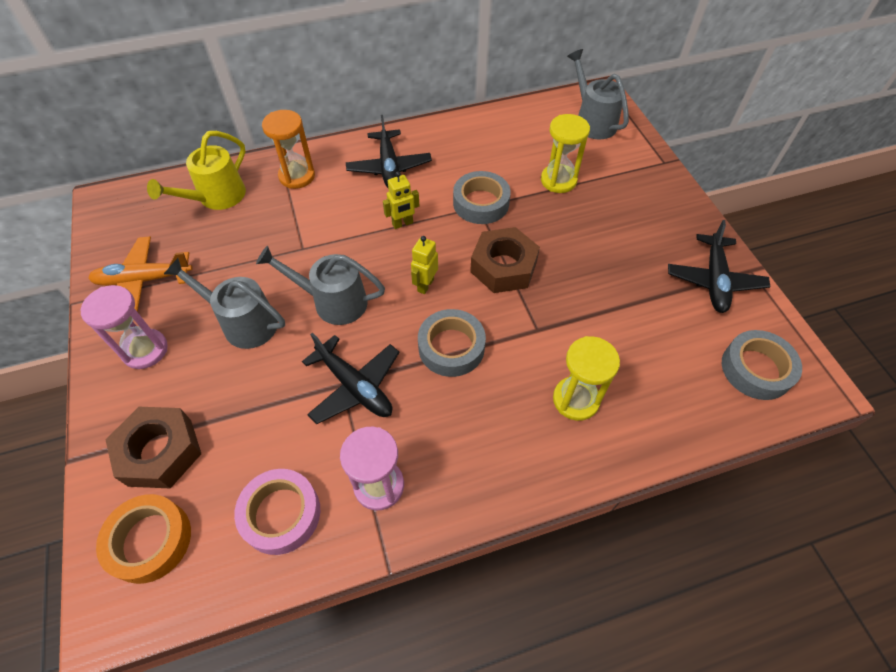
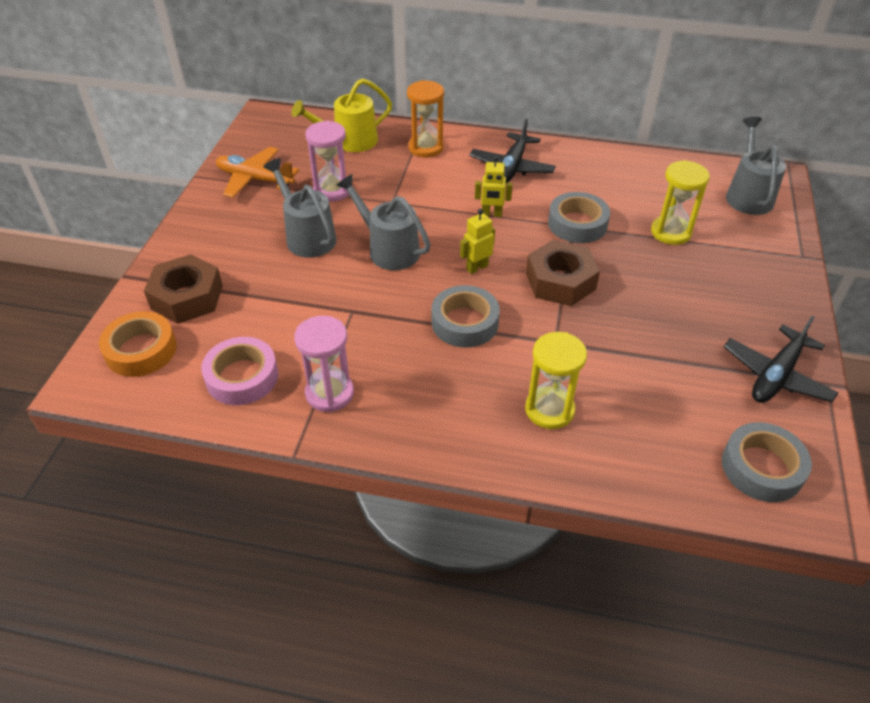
camera: 30 degrees right, 10 degrees down
pink hourglass [80,285,168,369] -> pink hourglass moved to [305,120,349,202]
black plane [302,333,400,424] -> none

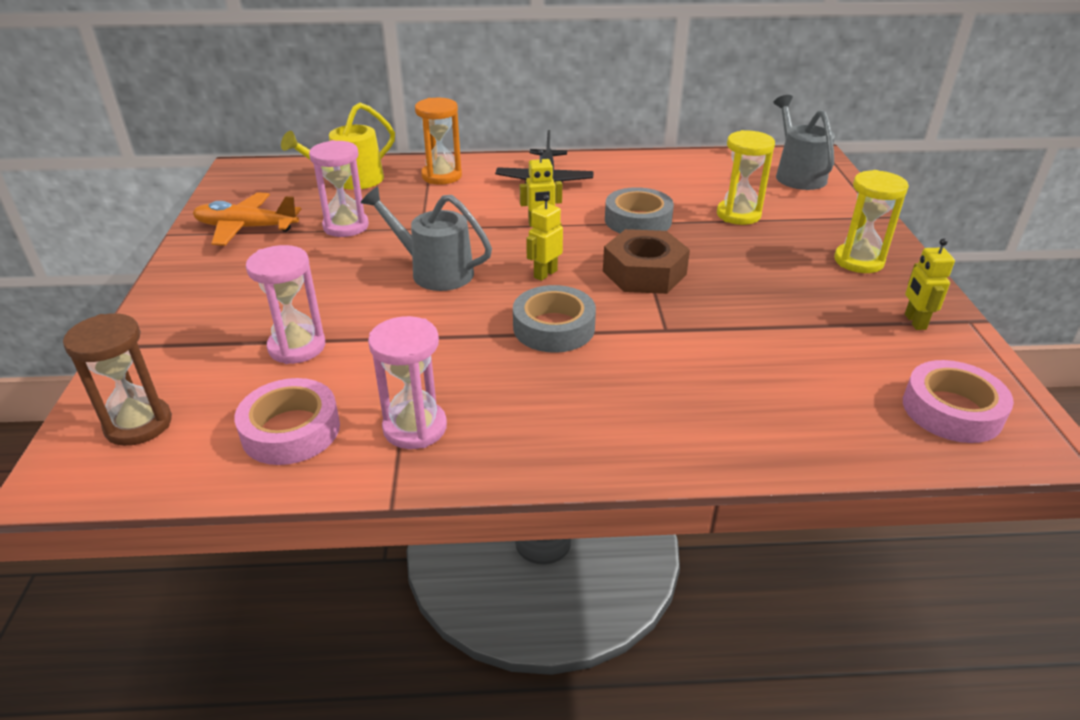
camera: 15 degrees left, 10 degrees down
orange tape [99,311,177,377] -> brown hourglass [63,313,172,446]
brown nut [144,254,223,324] -> none
grey watering can [263,158,336,258] -> none
yellow hourglass [525,332,587,429] -> yellow hourglass moved to [834,170,909,273]
grey tape [722,422,812,502] -> pink tape [903,360,1014,443]
black plane [724,316,839,403] -> yellow robot [905,238,955,330]
none -> pink hourglass [246,245,325,364]

